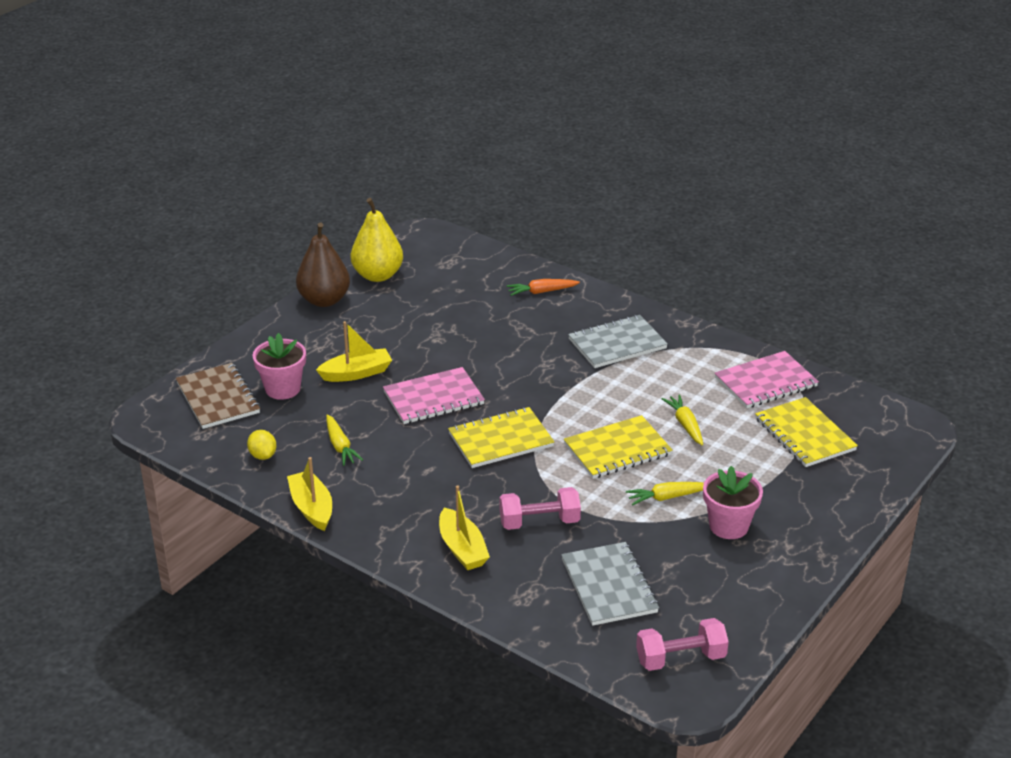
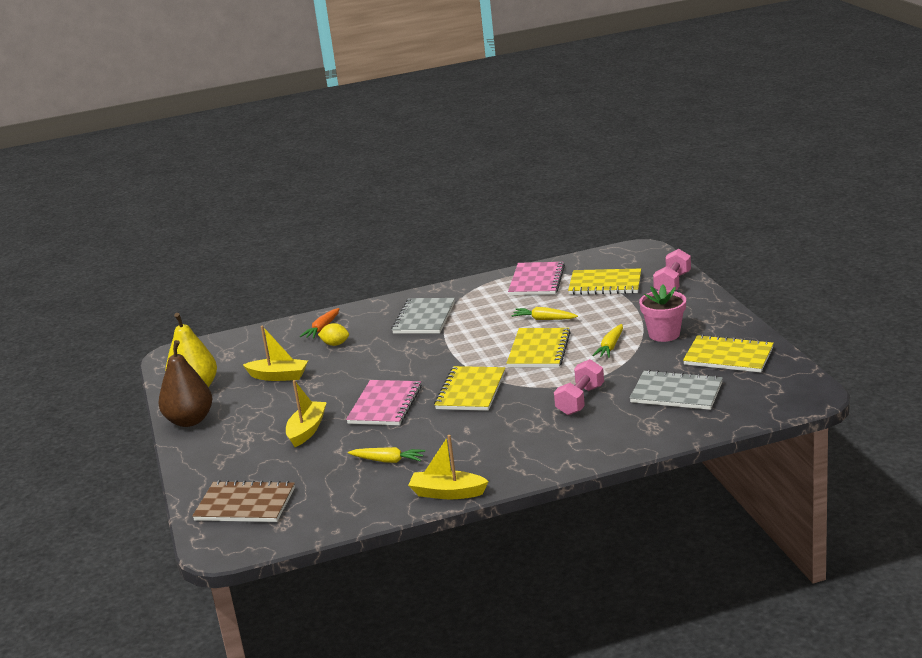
camera: 50 degrees left, 10 degrees down
yellow lemon [247,430,276,460] -> yellow lemon moved to [318,323,349,346]
pink flower pot [252,333,306,400] -> none
yellow boat [439,486,490,570] -> yellow boat moved to [243,325,308,381]
pink dumbbell [636,618,729,671] -> pink dumbbell moved to [653,249,691,291]
none -> yellow notebook [683,334,774,372]

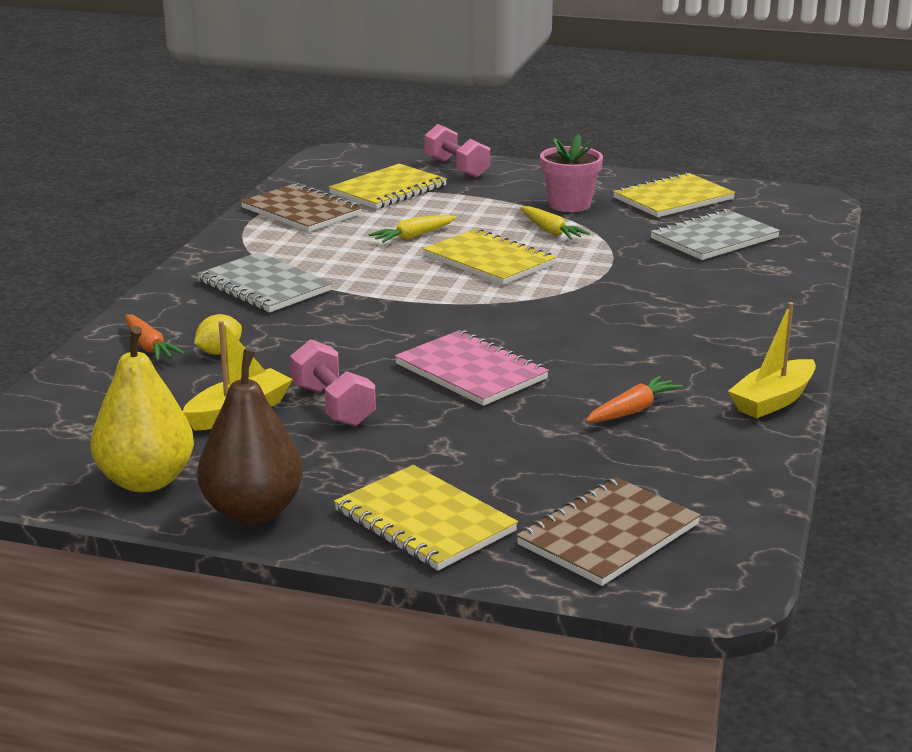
camera: 60 degrees left, 0 degrees up
yellow boat [286,380,327,447] -> none
yellow carrot [348,447,425,463] -> orange carrot [586,376,683,422]
yellow notebook [434,366,505,411] -> yellow notebook moved to [334,465,518,571]
pink notebook [508,262,565,295] -> brown notebook [241,183,362,232]
pink dumbbell [554,359,604,415] -> pink dumbbell moved to [290,339,376,427]

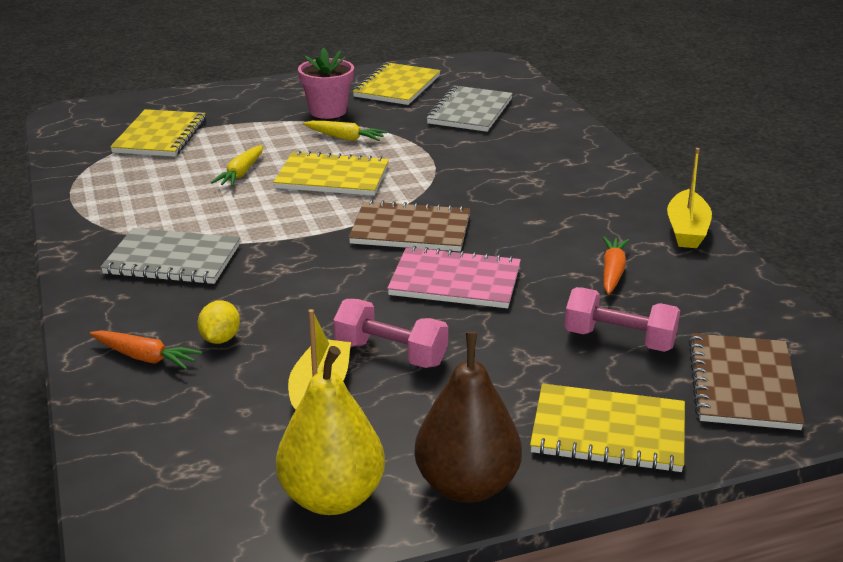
camera: 35 degrees left, 5 degrees up
brown notebook [241,183,362,232] -> brown notebook moved to [349,200,470,252]
pink dumbbell [424,124,490,178] -> pink dumbbell moved to [565,287,680,352]

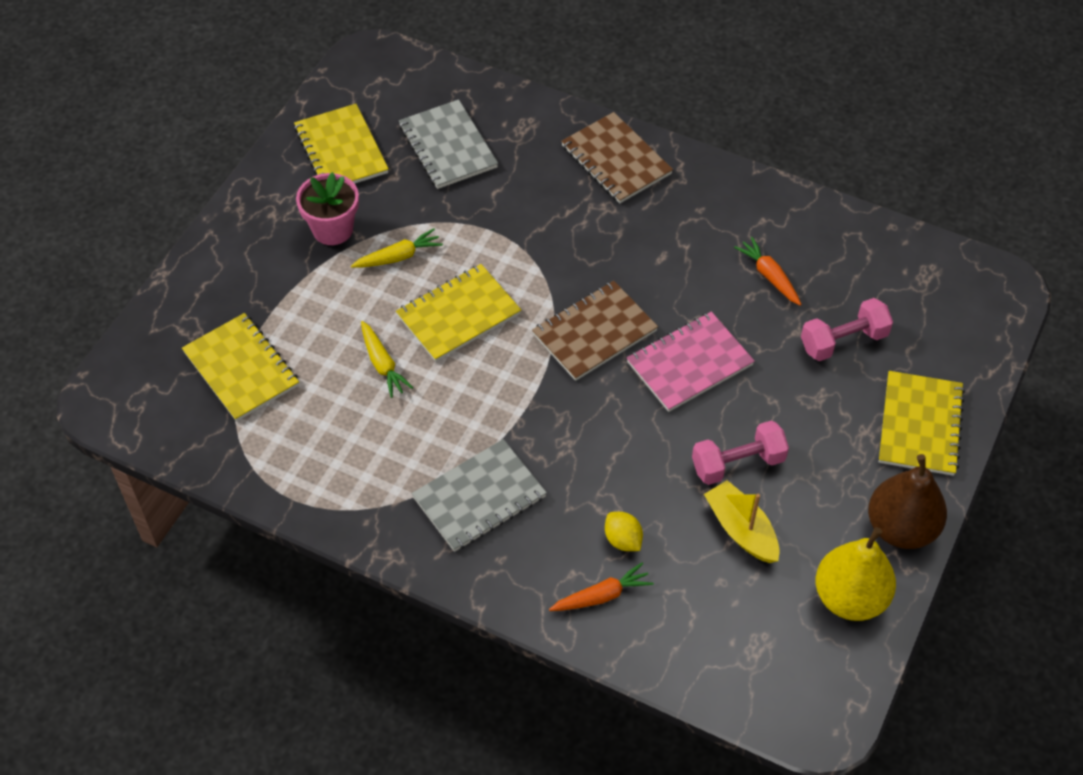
camera: 45 degrees left, 25 degrees up
yellow notebook [530,384,685,472] -> yellow notebook turned 45 degrees counterclockwise [879,371,965,476]
yellow boat [667,148,712,248] -> none
brown notebook [689,333,804,430] -> brown notebook moved to [561,112,673,203]

